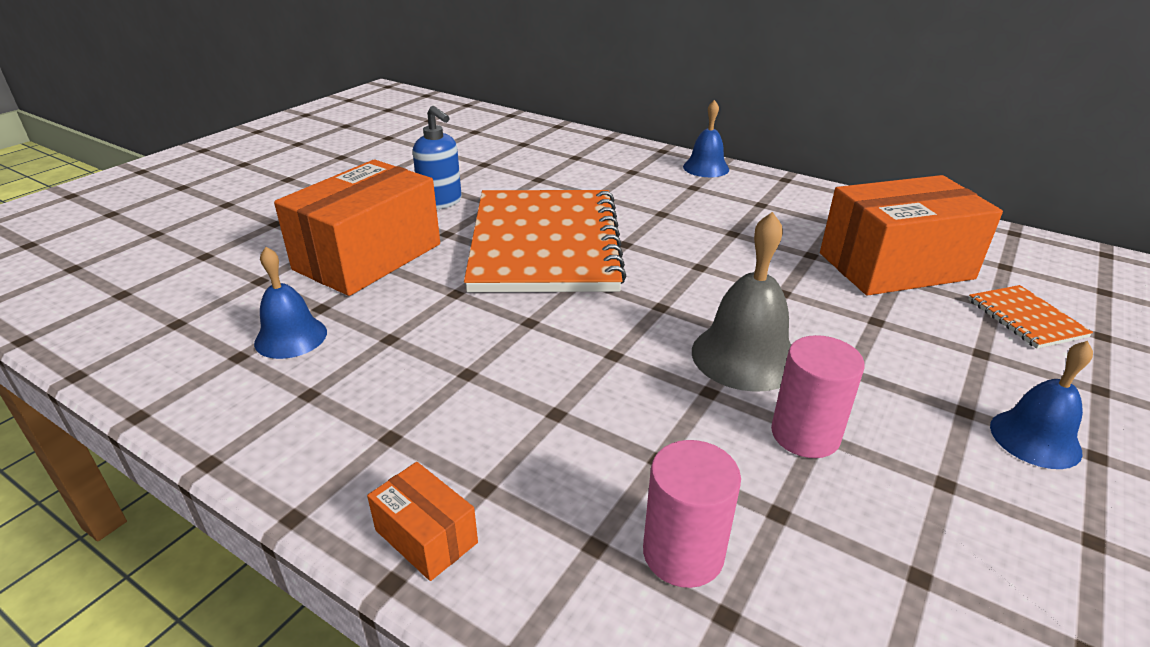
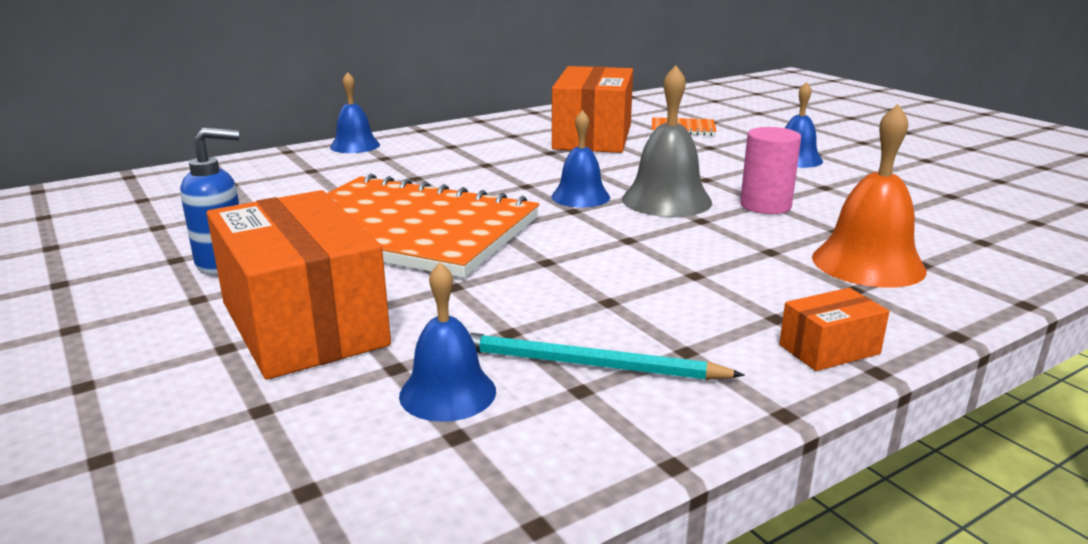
camera: 65 degrees left, 10 degrees down
pink cylinder [643,440,741,588] -> orange bell [812,104,927,288]
none -> turquoise pencil [470,333,745,380]
none -> blue bell [551,110,610,207]

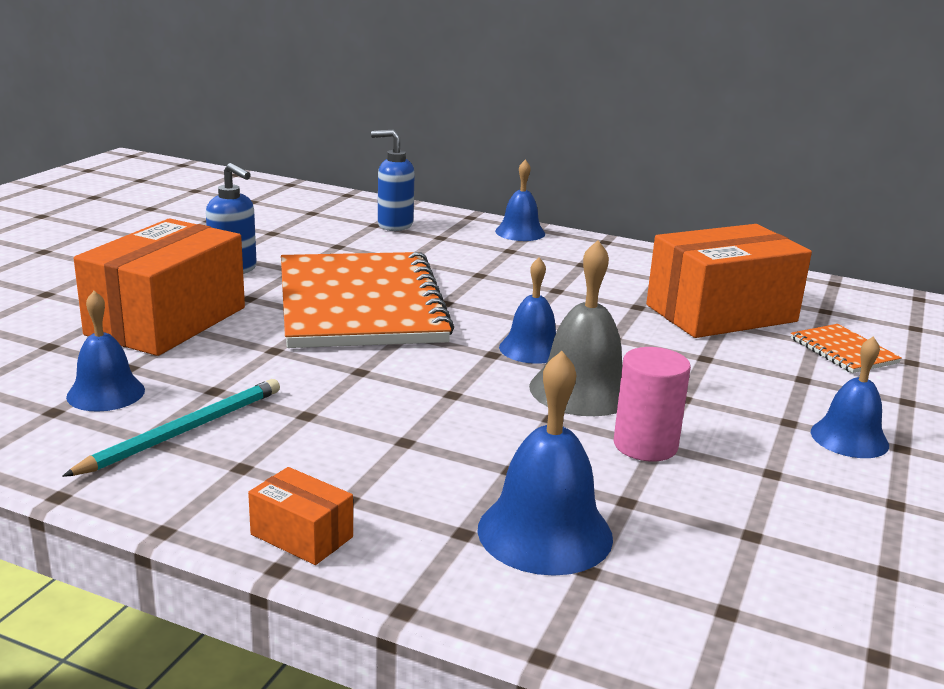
camera: 55 degrees right, 0 degrees up
turquoise pencil [470,333,745,380] -> turquoise pencil turned 60 degrees clockwise [62,379,280,477]
orange bell [812,104,927,288] -> blue bell [477,351,613,576]
none -> blue soap dispenser [371,129,415,231]

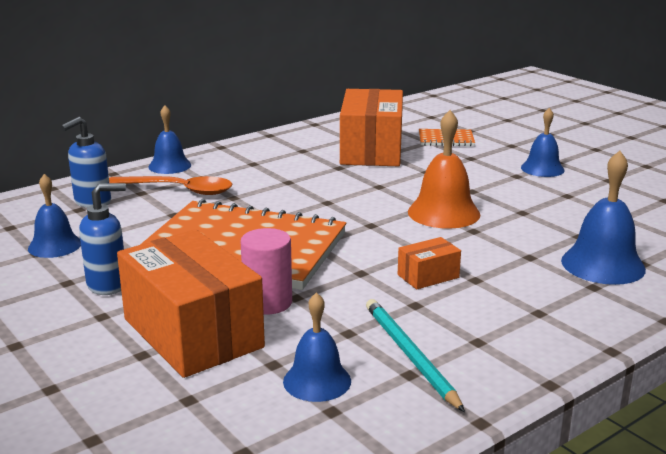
camera: 60 degrees left, 0 degrees up
orange box [248,467,353,565] -> orange box moved to [398,237,461,289]
blue bell [499,257,556,364] -> blue bell moved to [28,174,81,258]
grey bell [529,240,622,416] -> orange bell [408,110,480,229]
pink cylinder [614,347,691,461] -> pink cylinder moved to [241,228,292,315]
none -> orange spoon [109,176,232,195]

